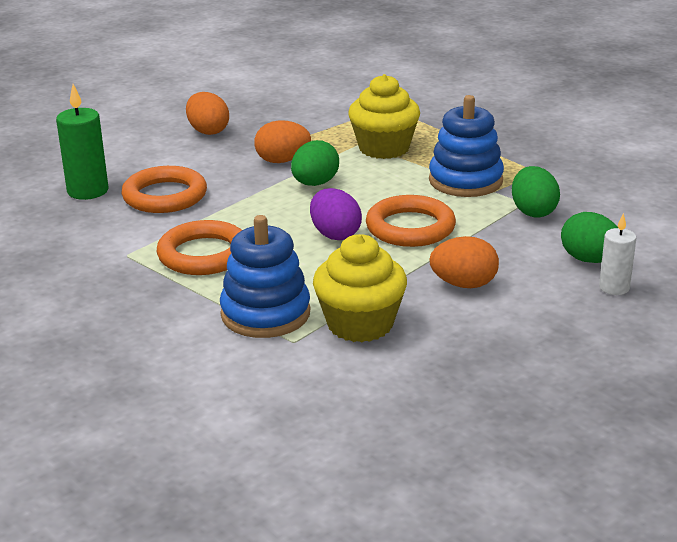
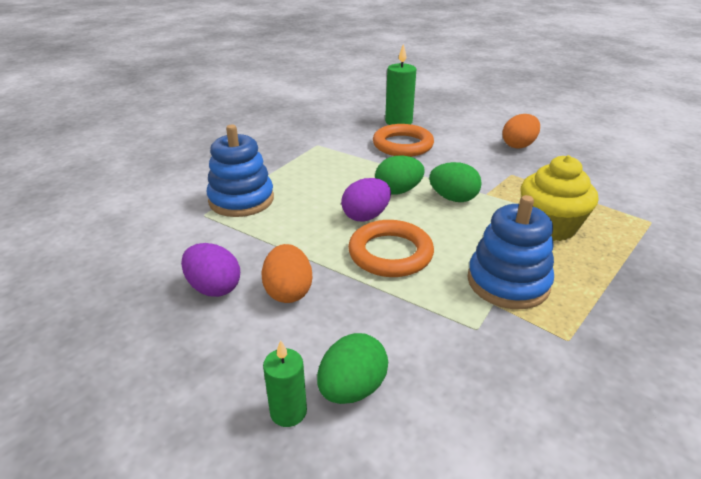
camera: 80 degrees right, 5 degrees up
orange ring [157,220,242,275] -> none
orange egg [254,120,311,163] -> none
yellow cupcake [313,234,407,342] -> none
green egg [512,166,560,218] -> green egg moved to [375,156,425,194]
white candle [599,213,636,295] -> green candle [263,340,307,427]
none -> purple egg [181,243,240,297]

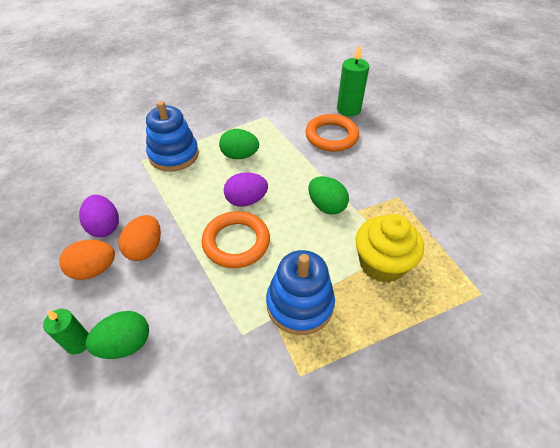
camera: 25 degrees right, 15 degrees up
green egg [375,156,425,194] -> green egg moved to [219,129,259,159]
orange egg [502,114,540,149] -> orange egg moved to [59,240,115,280]

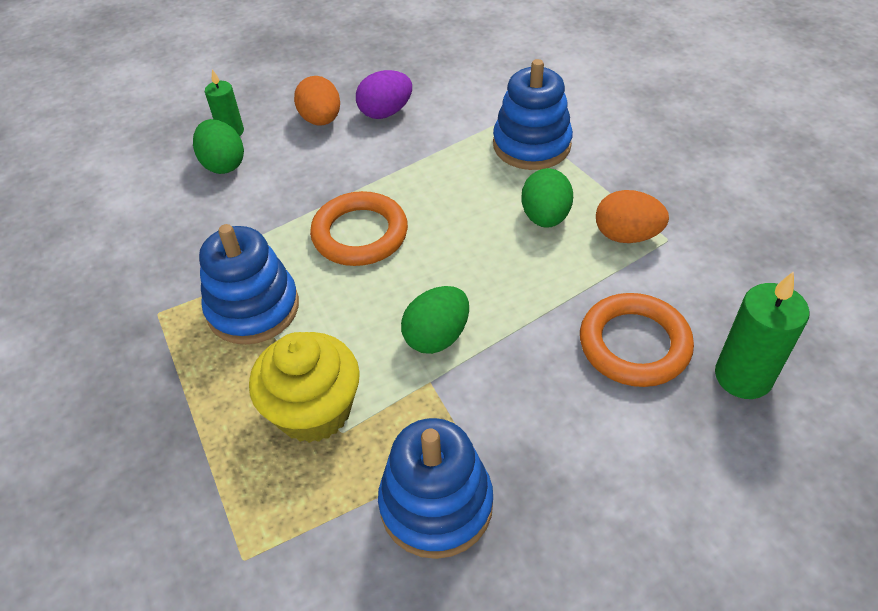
camera: 90 degrees right, 0 degrees up
orange egg [119,215,161,261] -> orange egg moved to [596,190,669,243]
purple egg [224,172,268,207] -> none
none -> blue stacking toy [378,418,493,559]

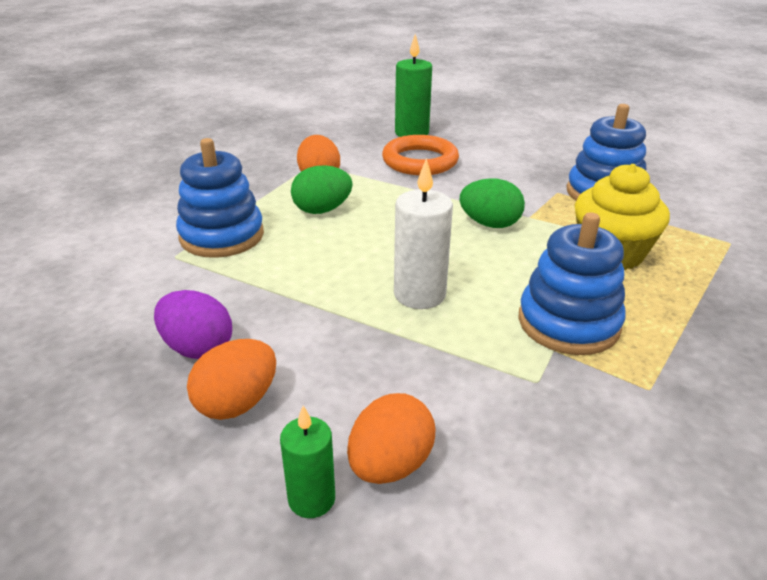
camera: 120 degrees left, 15 degrees down
green egg [193,119,244,174] -> orange egg [347,393,435,484]
orange ring [310,191,408,266] -> white candle [394,158,453,309]

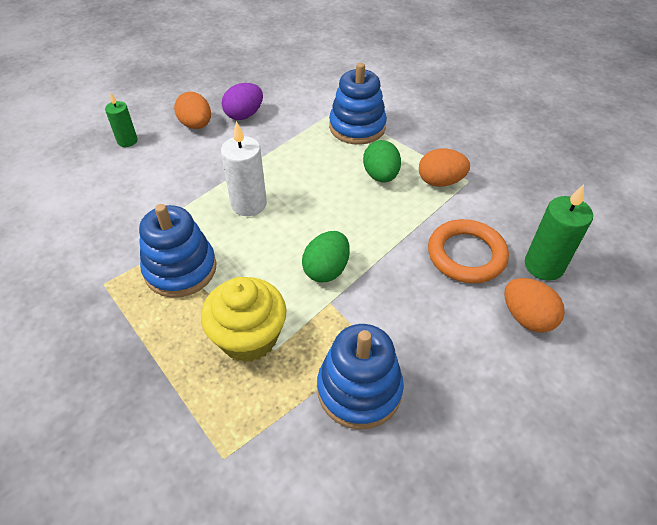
camera: 105 degrees right, 15 degrees up
orange egg [347,393,435,484] -> orange egg moved to [504,278,565,333]

